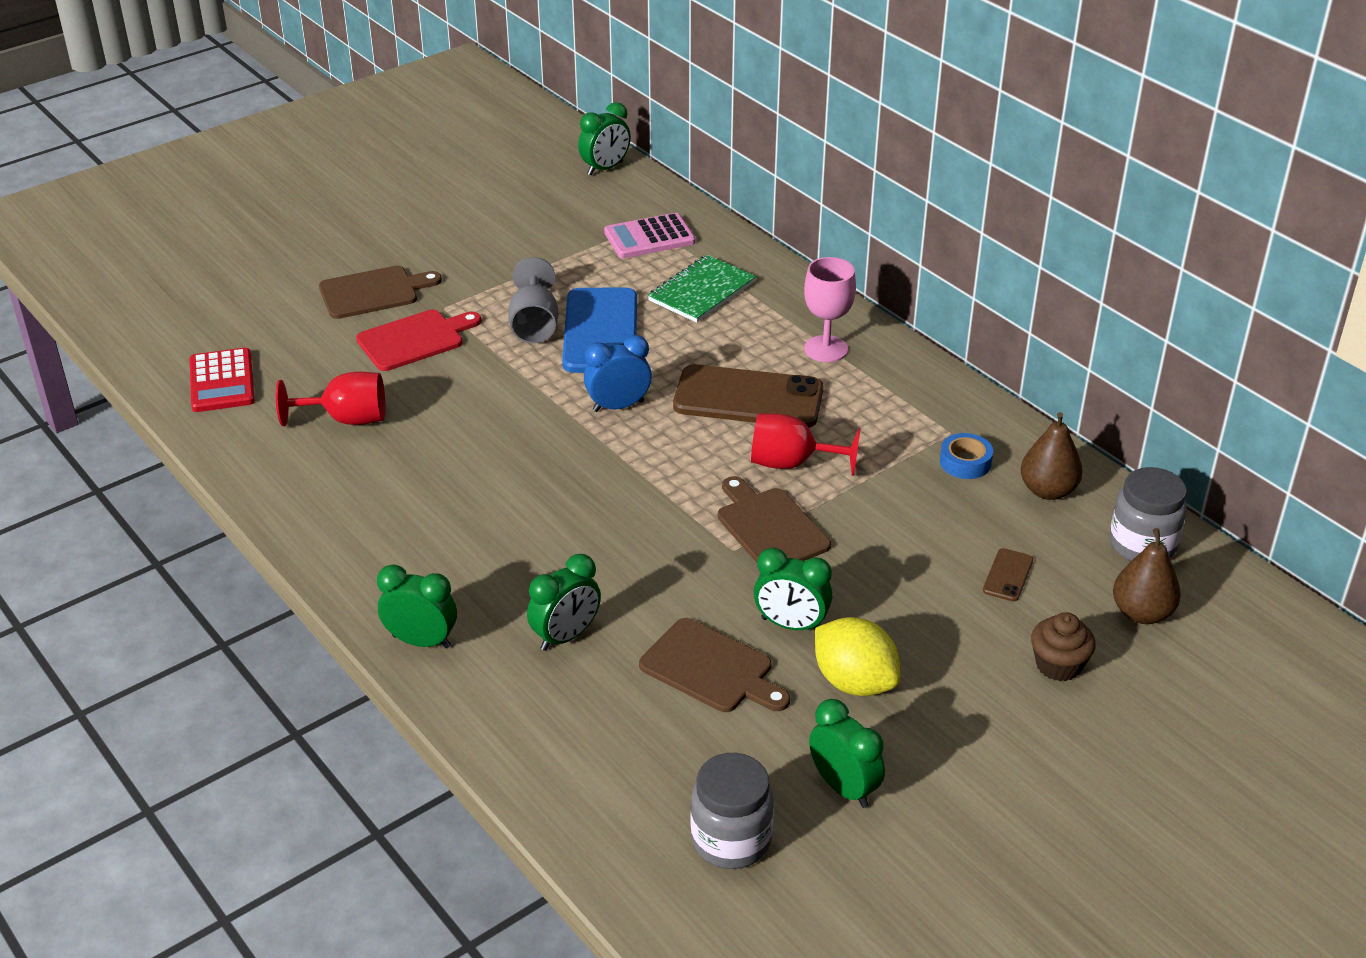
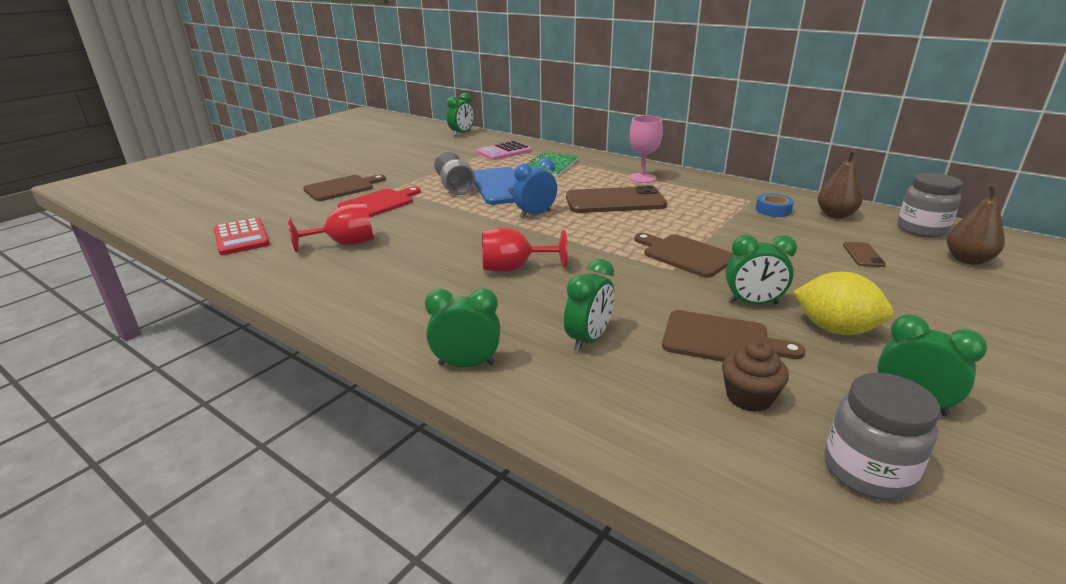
camera: 15 degrees left, 10 degrees down
red goblet [751,413,861,476] -> red goblet moved to [482,228,568,272]
brown cupcake [1031,612,1096,681] -> brown cupcake moved to [722,340,789,412]

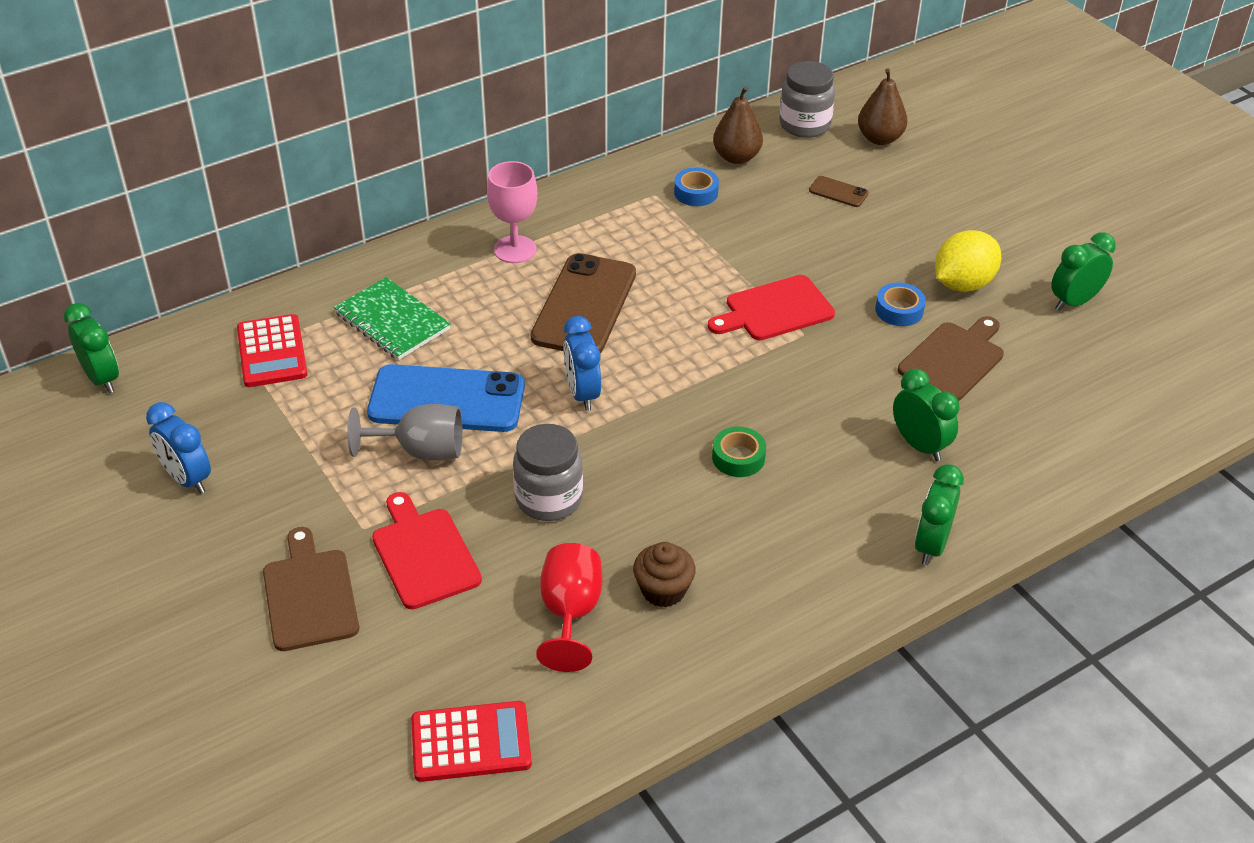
camera: 70 degrees left, 15 degrees up
pink calculator [476,141,532,160] -> red calculator [237,314,308,387]
red goblet [482,228,568,272] -> green tape [712,427,766,477]
brown cutting board [634,233,733,278] -> red cutting board [708,275,835,340]
brown cupcake [722,340,789,412] -> brown cupcake moved to [633,542,696,607]
green clock [726,235,797,305] -> blue tape [875,283,926,326]
grey jar [824,373,941,500] -> grey jar moved to [513,424,583,521]
none -> blue clock [146,402,211,494]

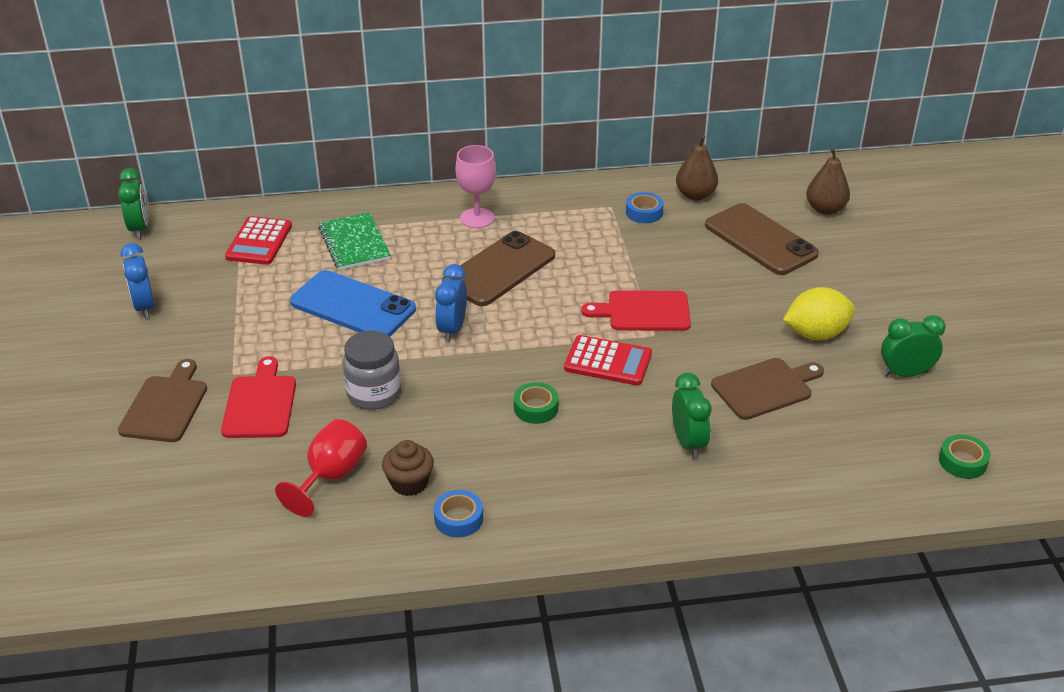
camera: 25 degrees right, 5 degrees down
grey goblet [347,404,462,461] -> none
red calculator [411,701,532,782] -> red calculator moved to [564,335,652,386]
grey jar [779,61,835,138] -> none
brown phone [809,176,869,207] -> brown phone [705,203,819,275], size x2.34
blue tape [875,283,926,326] -> blue tape moved to [434,490,483,538]
green clock [915,464,964,565] -> none
none -> green tape [939,435,990,479]

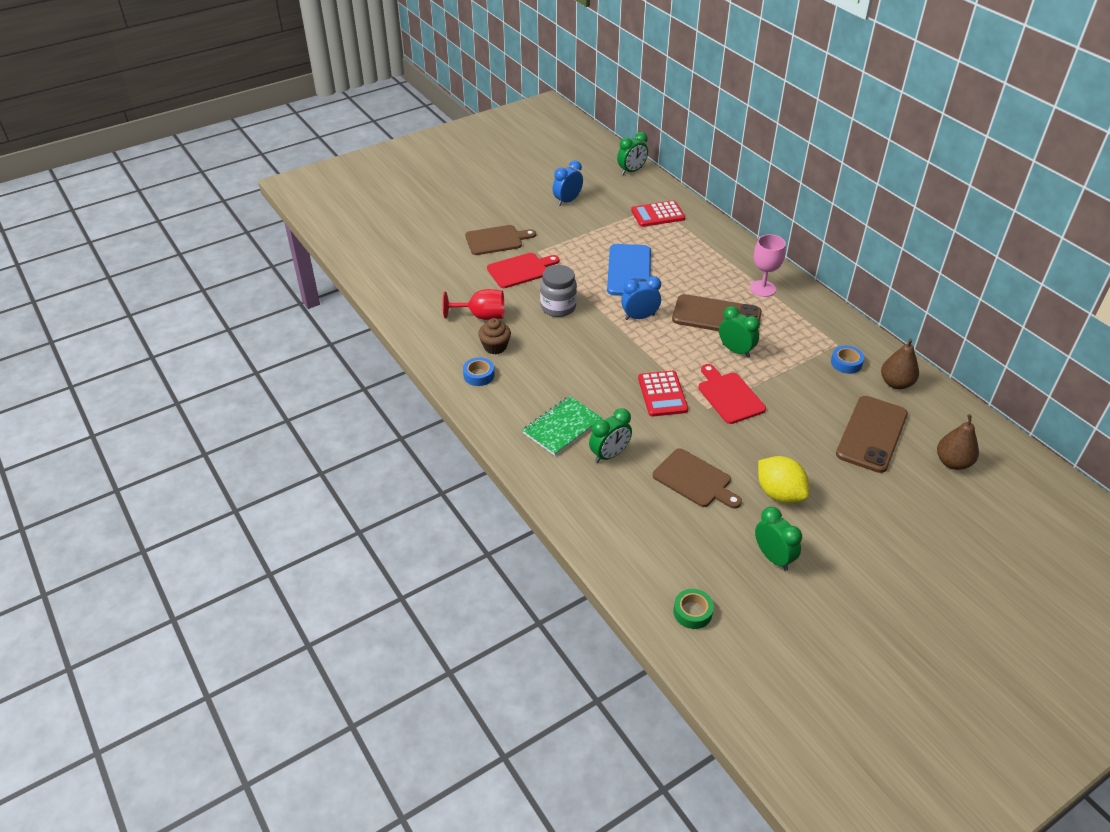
camera: 65 degrees right, 5 degrees up
green notebook [318,212,391,270] -> green notebook moved to [522,396,602,456]
green tape [514,382,559,424] -> none
none -> green clock [719,306,760,358]

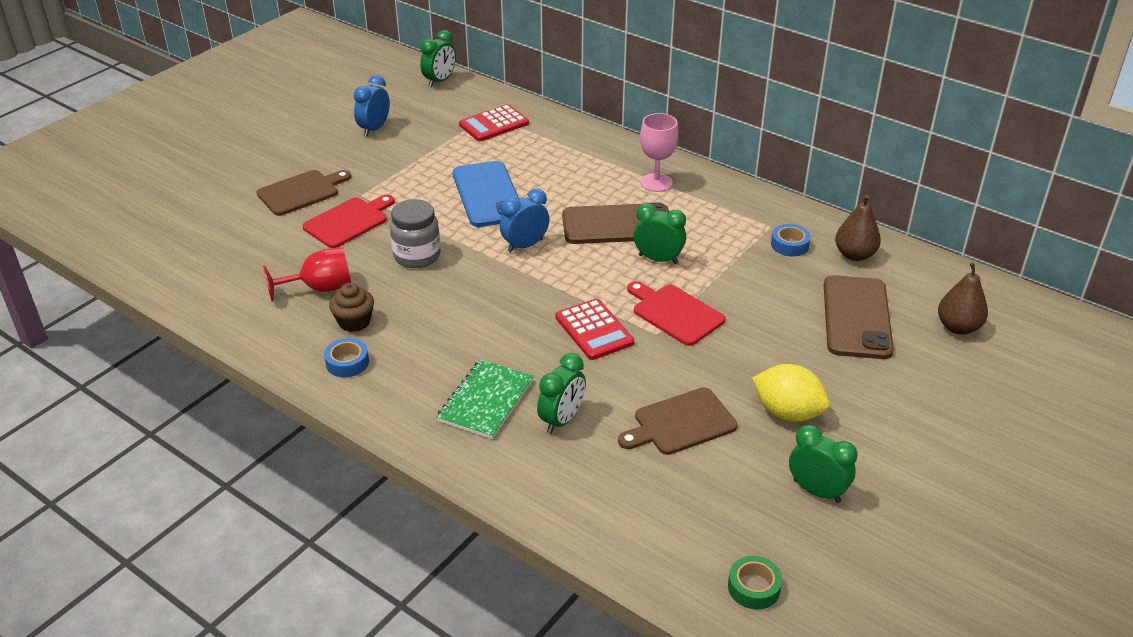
camera: 20 degrees left, 5 degrees down
brown cutting board [653,448,742,508] -> brown cutting board turned 135 degrees clockwise [618,387,738,455]

